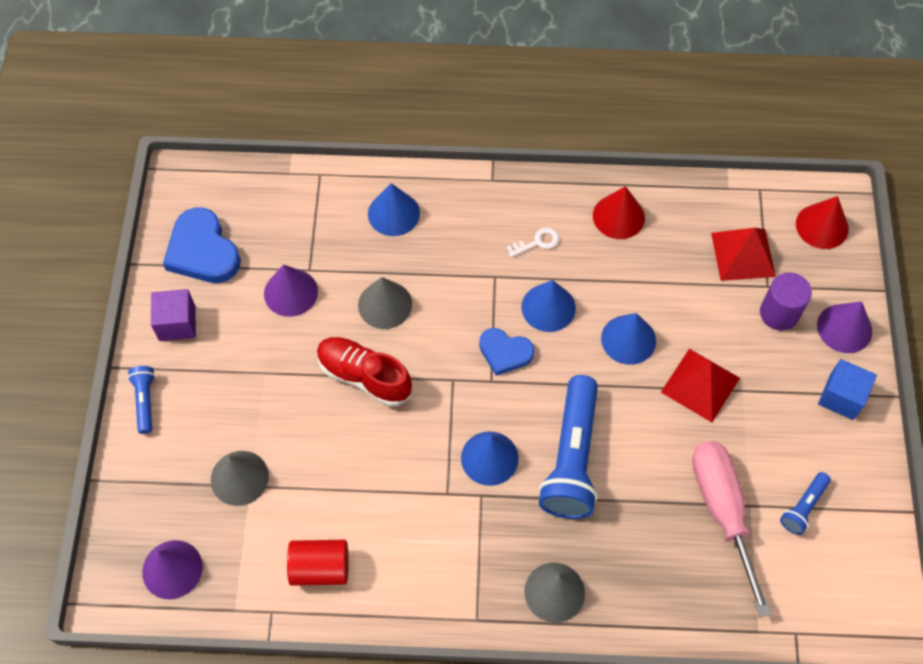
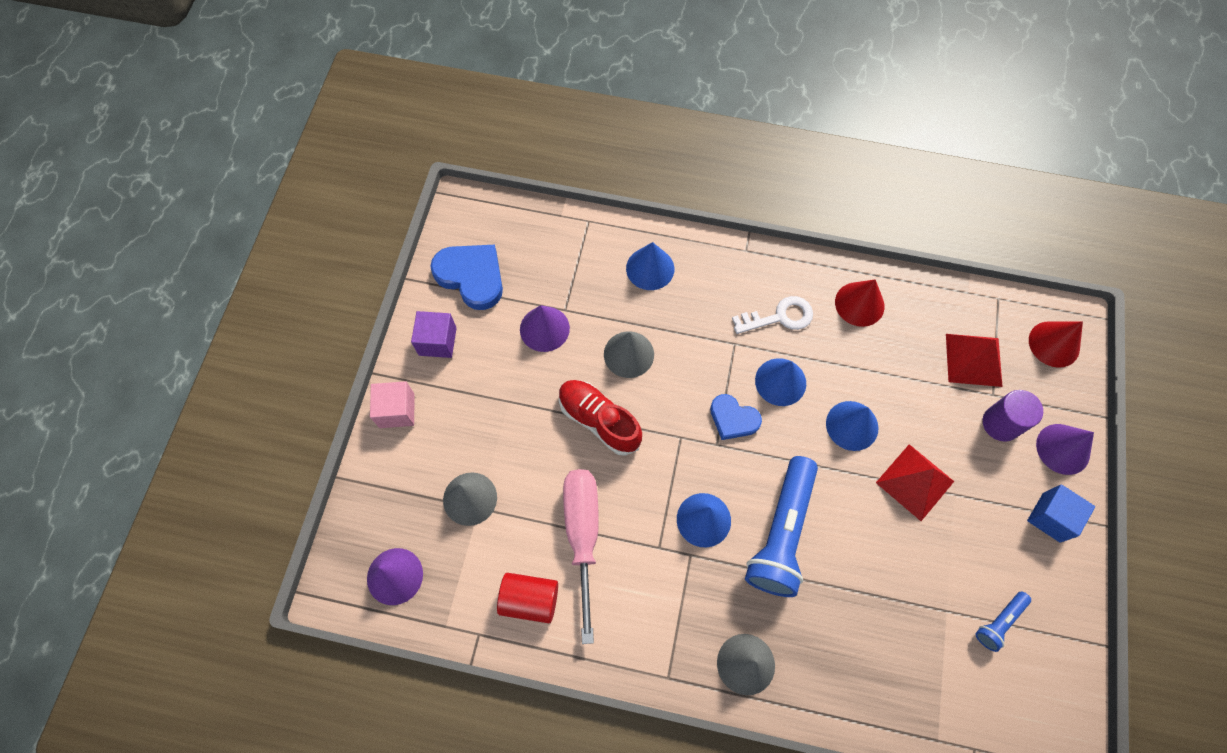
camera: 10 degrees right, 5 degrees up
blue flashlight [128,366,155,434] -> pink cube [370,381,415,428]
blue heart [163,207,241,283] -> blue heart turned 150 degrees clockwise [430,245,503,310]
white key [506,227,559,257] -> white key [732,296,813,334], size x1.59
pink screwdriver [692,441,772,617] -> pink screwdriver moved to [563,469,599,644]

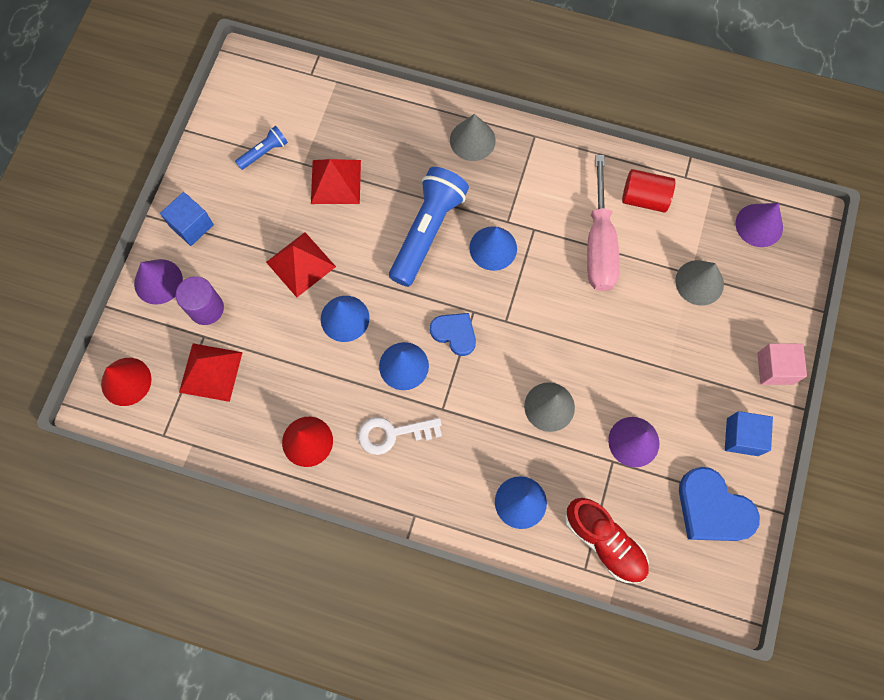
camera: 175 degrees left, 5 degrees up
purple cube [411,311,457,358] -> blue cube [725,411,773,456]
red shoe [559,380,642,456] -> red shoe moved to [565,498,649,584]
none -> red pyramid [311,159,361,204]

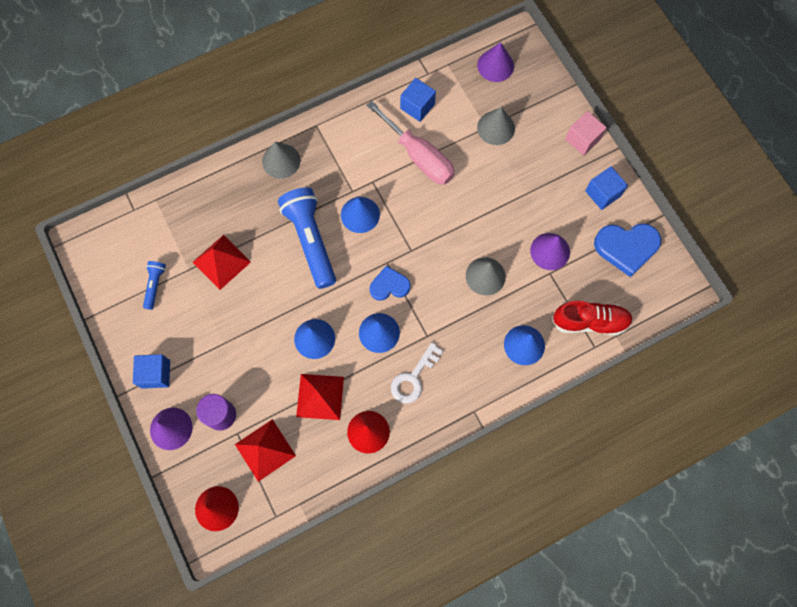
camera: 45 degrees left, 0 degrees up
red pyramid [266,232,336,297] -> red pyramid moved to [296,374,344,420]
red cylinder [622,169,675,212] -> blue cube [400,78,436,122]

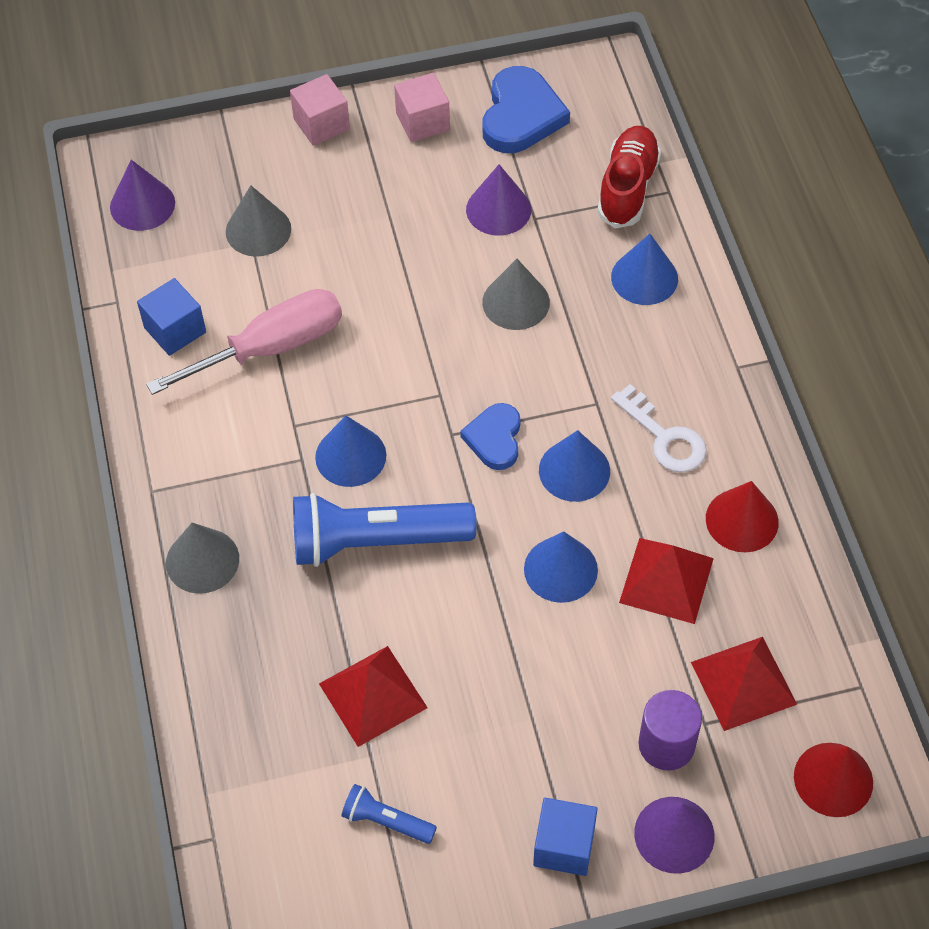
camera: 75 degrees left, 15 degrees down
blue cube [585,166,628,210] -> pink cube [394,73,450,142]

